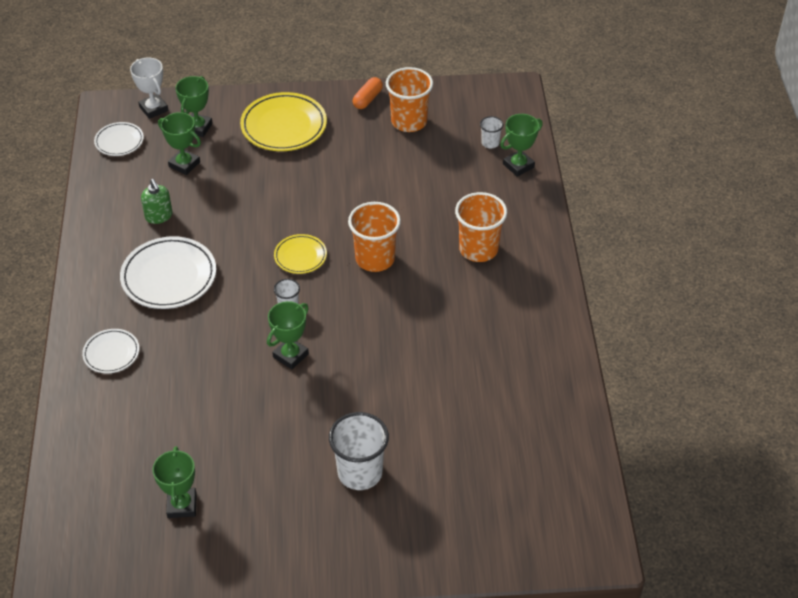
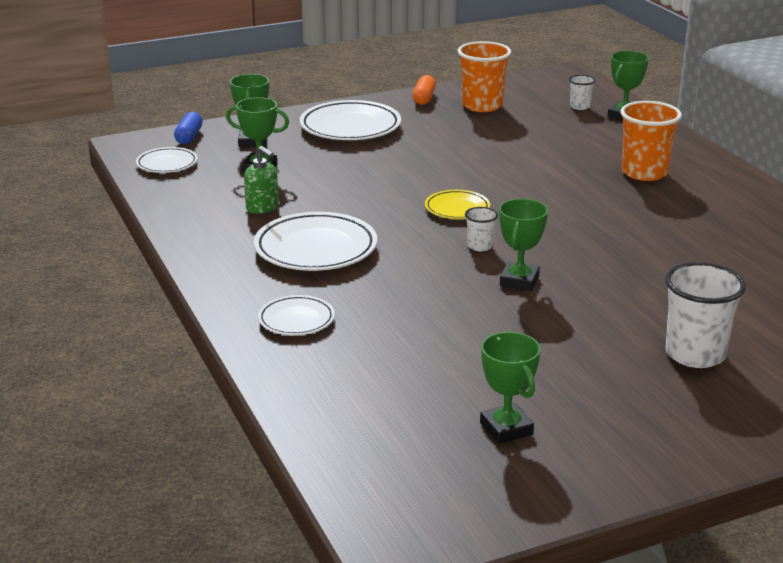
camera: 20 degrees left, 20 degrees down
white trophy [130,58,168,119] -> blue capsule [174,112,203,144]
yellow plate [240,92,327,151] -> white plate [300,100,401,140]
orange cup [348,202,401,272] -> none

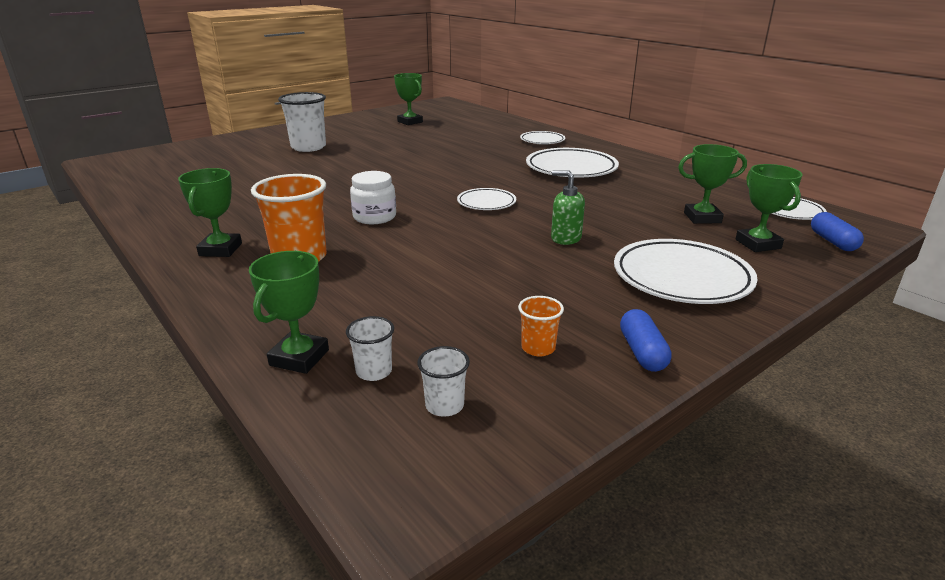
camera: 165 degrees right, 0 degrees up
green soap dispenser [244,146,279,214] -> green soap dispenser moved to [551,170,585,245]
orange capsule [413,75,436,105] -> blue capsule [620,309,672,372]
yellow plate [425,190,490,219] -> white plate [457,188,516,210]
orange cup [458,41,511,112] -> orange cup [518,296,564,356], size x0.49
white cup [465,207,498,251] -> white cup moved to [417,346,470,417]
green trophy [499,199,548,291] -> green trophy moved to [178,168,242,257]
none -> white jar [350,171,396,224]

